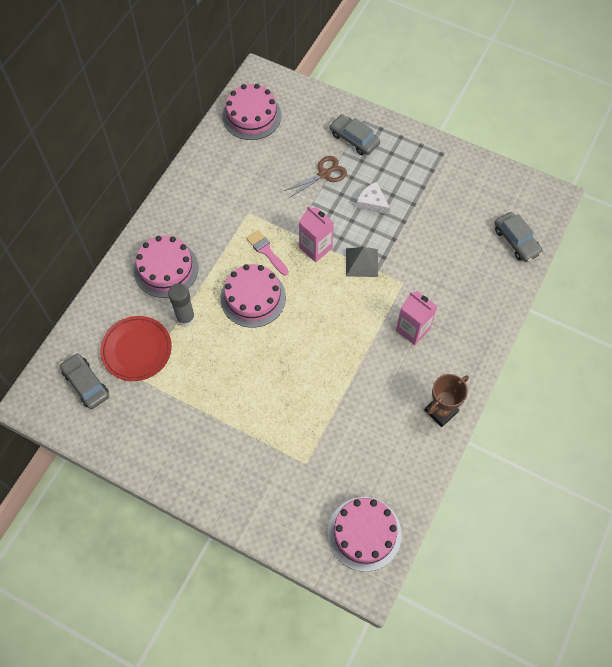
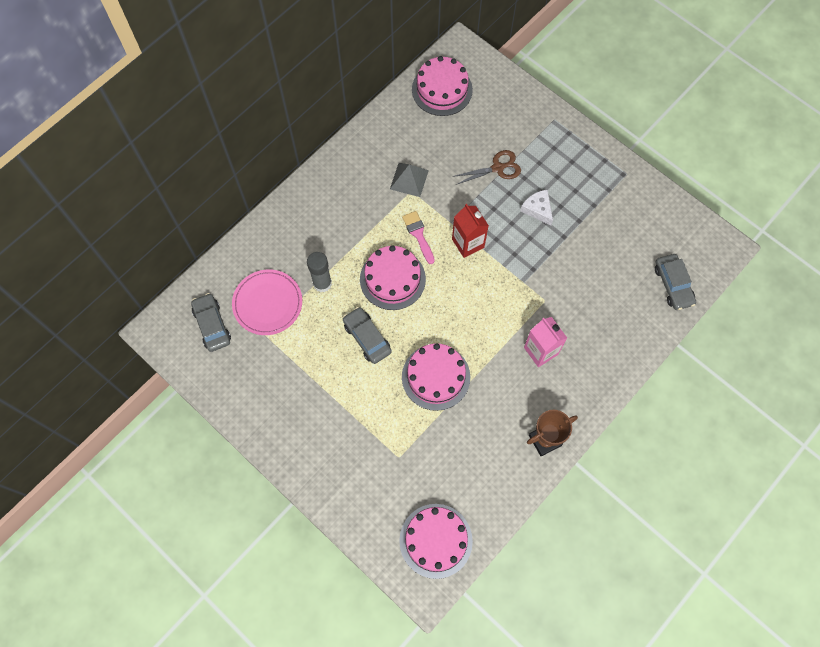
camera: 15 degrees right, 5 degrees up
red plate [100,316,172,381] -> pink plate [232,269,302,335]
pink cake [134,236,198,298] -> pink cake moved to [402,343,470,411]
pink carton [299,206,334,262] -> red carton [452,204,489,258]
grey car [329,114,380,155] -> grey car moved to [343,307,392,364]
grey pyramid [346,247,378,277] -> grey pyramid moved to [390,163,429,197]

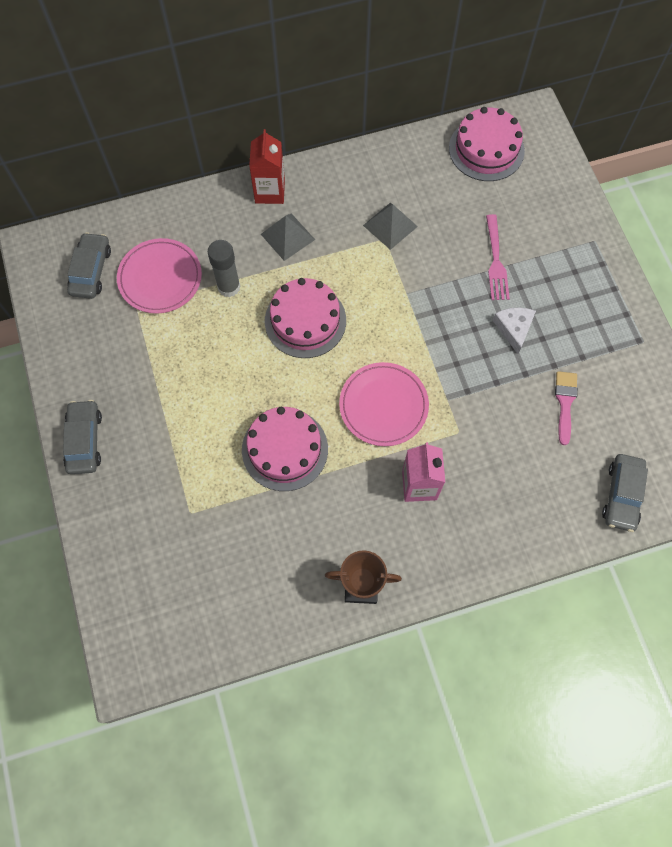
camera: 30 degrees right, 0 degrees up
grey car [343,307,392,364] -> grey car moved to [63,400,102,474]
pink cake [399,504,473,579] -> none
pink brush [402,211,435,264] -> pink brush moved to [555,371,578,445]
brown scissors [452,150,521,185] -> pink fork [486,214,510,300]
red carton [452,204,489,258] -> red carton moved to [249,129,285,204]
none -> grey pyramid [261,213,315,261]
none -> pink plate [339,362,429,446]

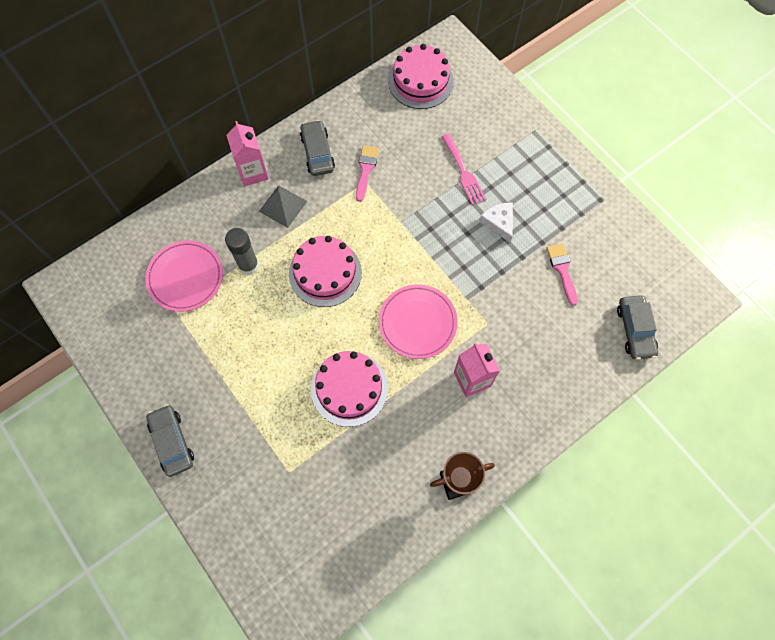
camera: 20 degrees left, 0 degrees up
grey car [67,232,111,299] -> grey car moved to [300,120,335,176]
red carton [249,129,285,204] -> pink carton [226,121,269,186]
grey pyramid [363,203,418,250] -> pink brush [356,145,379,202]

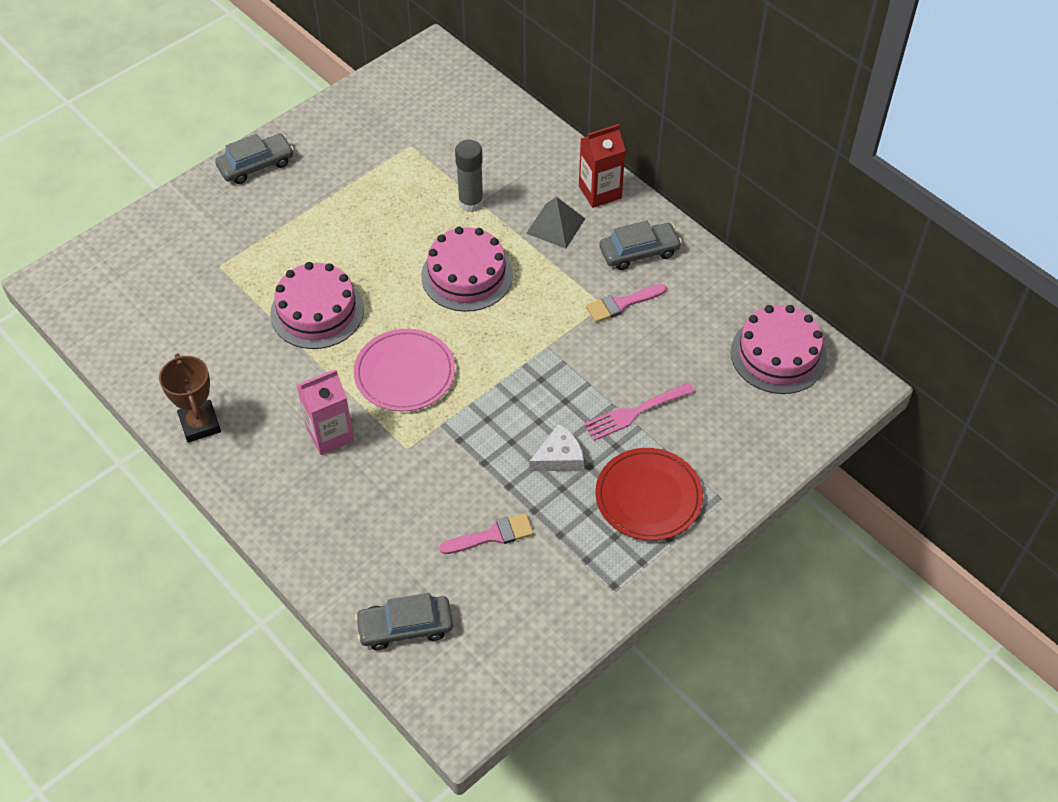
camera: 85 degrees right, 15 degrees down
pink plate [145,240,223,312] -> none
pink carton [226,121,269,186] -> red carton [579,124,626,208]
pink brush [356,145,379,202] -> pink brush turned 150 degrees clockwise [586,284,667,322]
none -> red plate [595,448,703,541]

